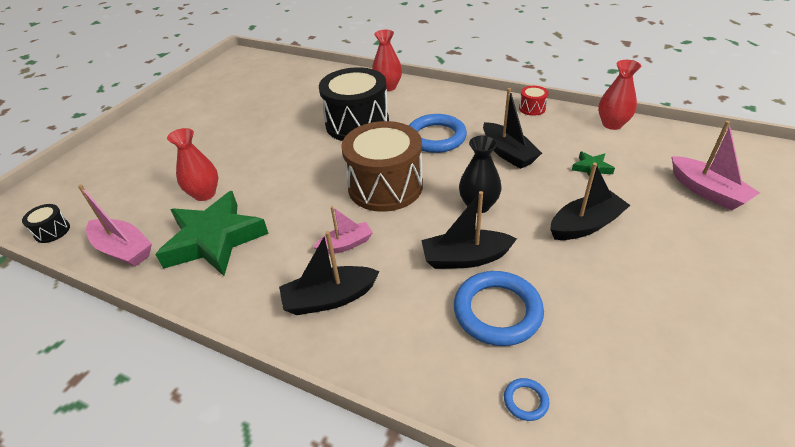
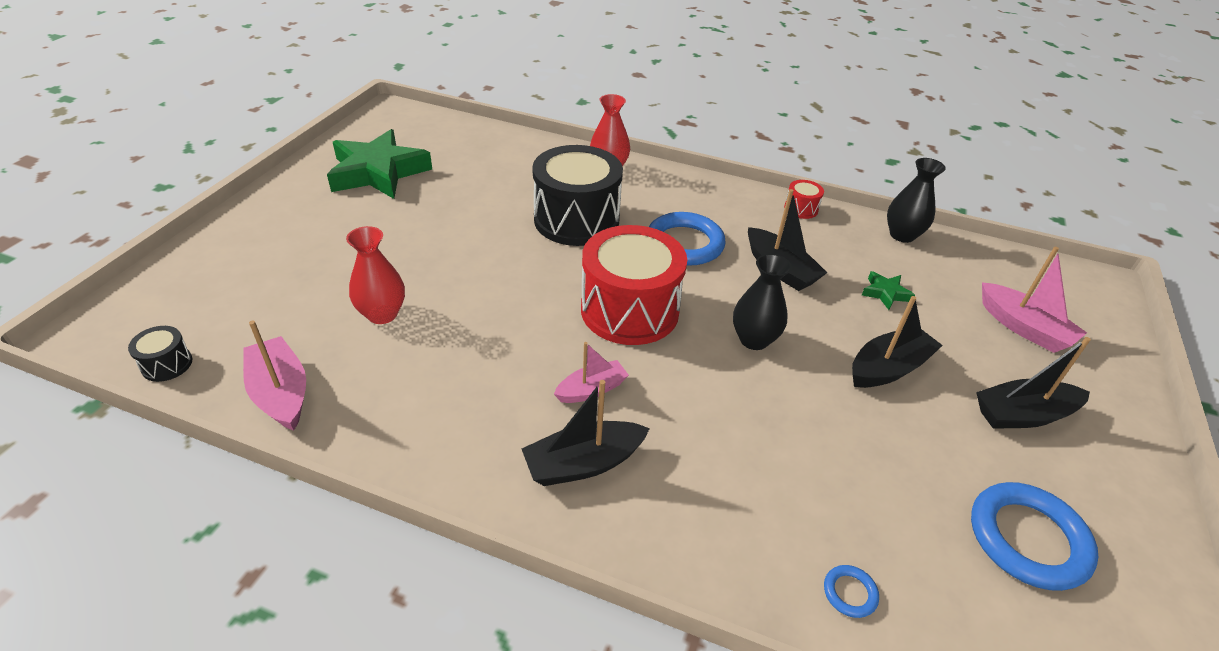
camera: 10 degrees left, 0 degrees up
pink boat [78,184,152,267] -> pink boat turned 150 degrees counterclockwise [243,320,306,431]
green star [155,191,269,276] -> green star moved to [327,129,432,199]
brown drum [341,121,423,212] -> red drum [581,225,687,345]
black boat [421,191,517,269] -> black boat moved to [976,337,1091,429]
blue ring [454,271,544,346] -> blue ring moved to [971,482,1098,591]
red vase [598,60,641,130] -> black vase [887,158,946,243]

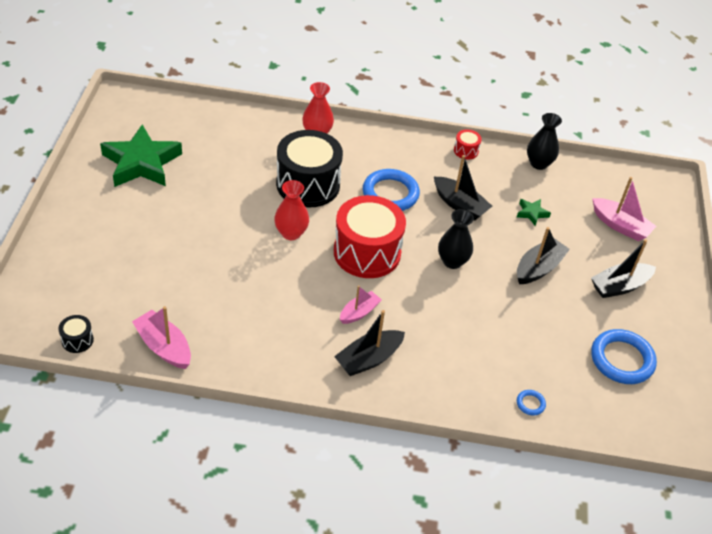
camera: 15 degrees left, 5 degrees up
red vase [346,226,405,324] -> red vase moved to [274,180,309,240]

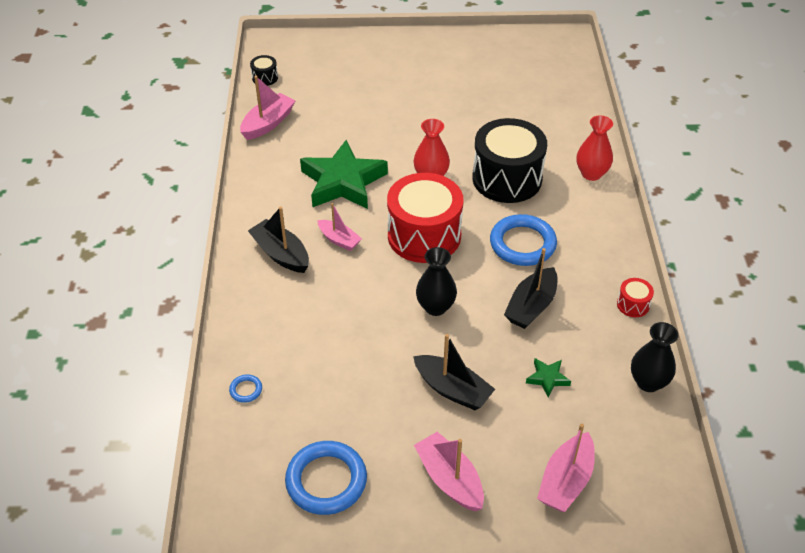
camera: 85 degrees right, 0 degrees up
green star [100,124,182,187] -> green star moved to [300,140,388,209]
black boat [591,239,656,298] -> pink boat [414,432,484,511]

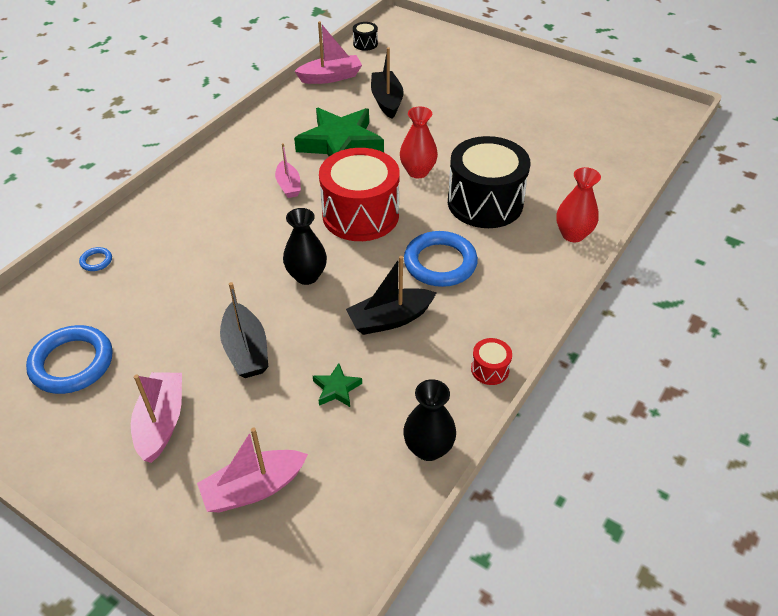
camera: 35 degrees right, 0 degrees up
black boat [248,206,309,273] -> black boat moved to [371,47,404,119]

